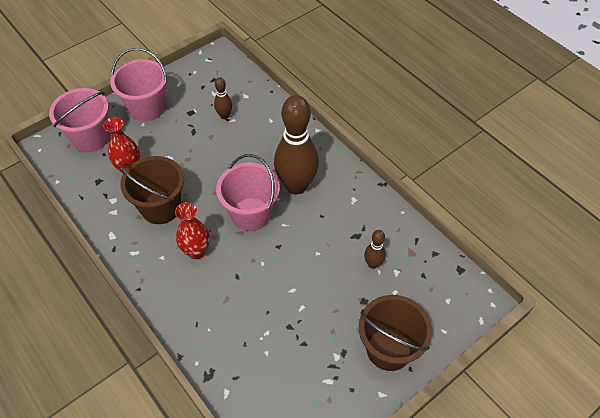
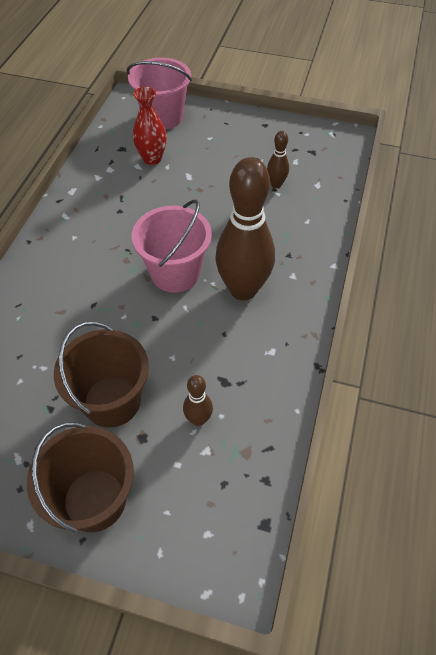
camera: 55 degrees right, 0 degrees up
pink bucket [110,48,167,121] -> none
brown bucket [120,156,184,224] -> brown bucket moved to [54,321,149,428]
red vase [175,202,210,259] -> none

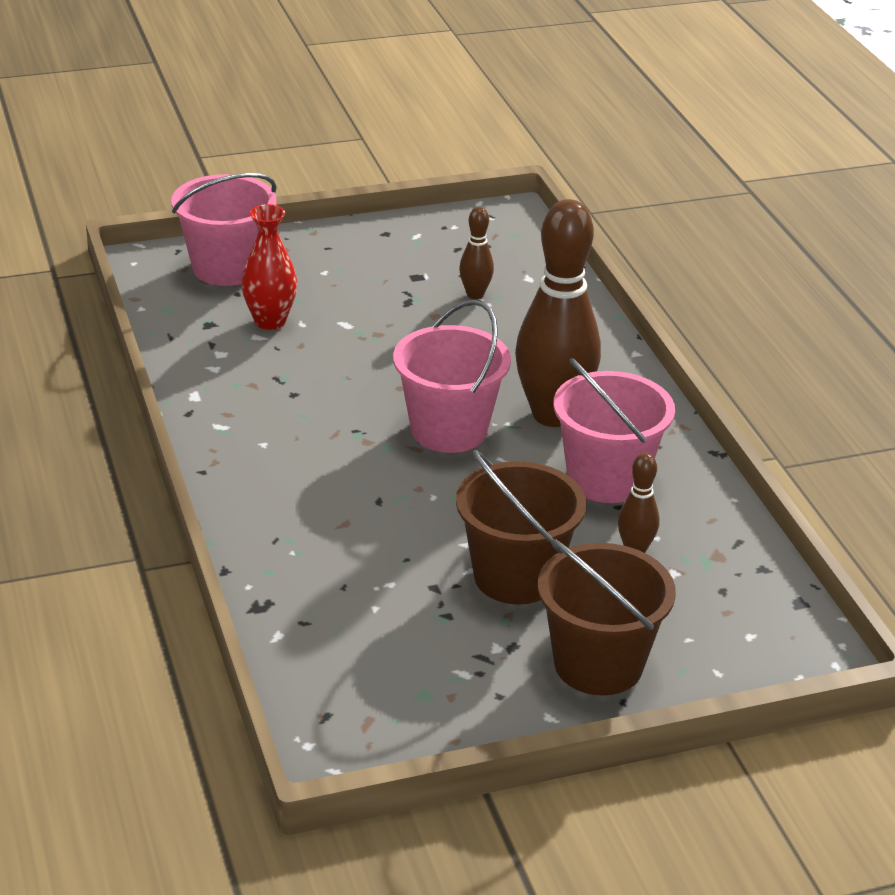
camera: 35 degrees left, 20 degrees down
none -> pink bucket [553,358,675,503]

